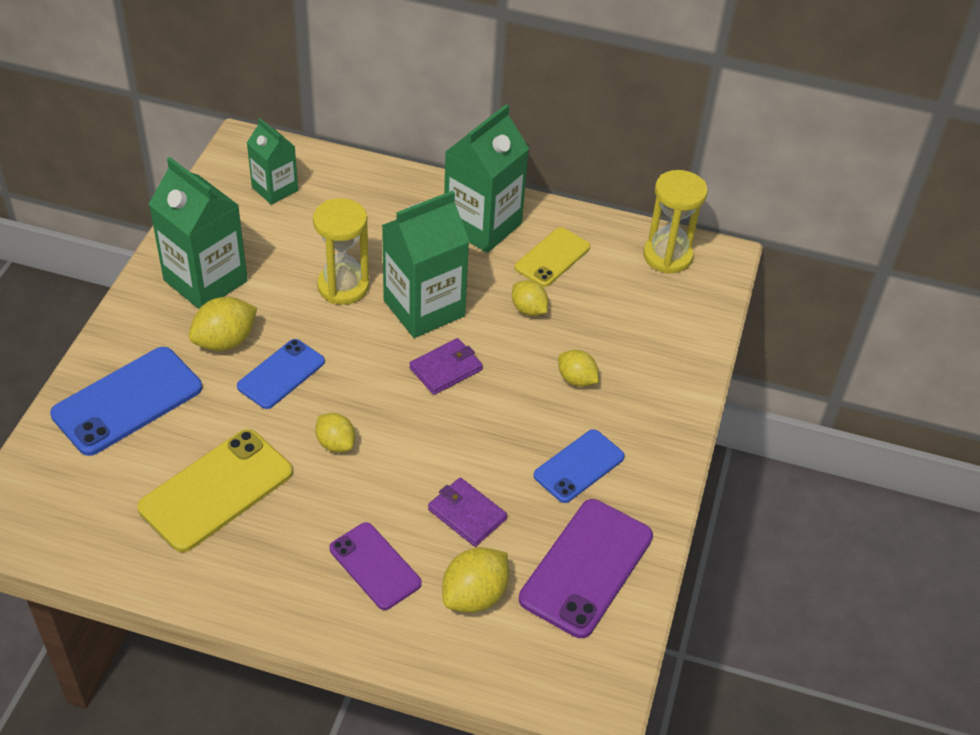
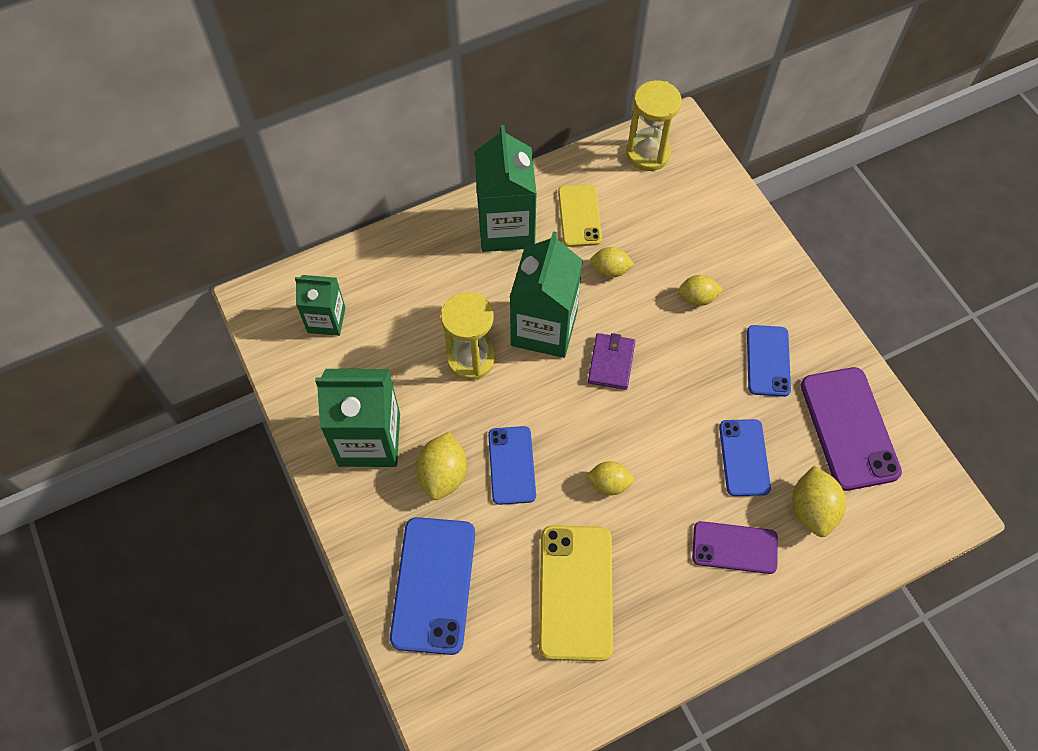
camera: 40 degrees left, 15 degrees up
purple wallet [428,477,507,547] -> blue phone [719,419,771,496]

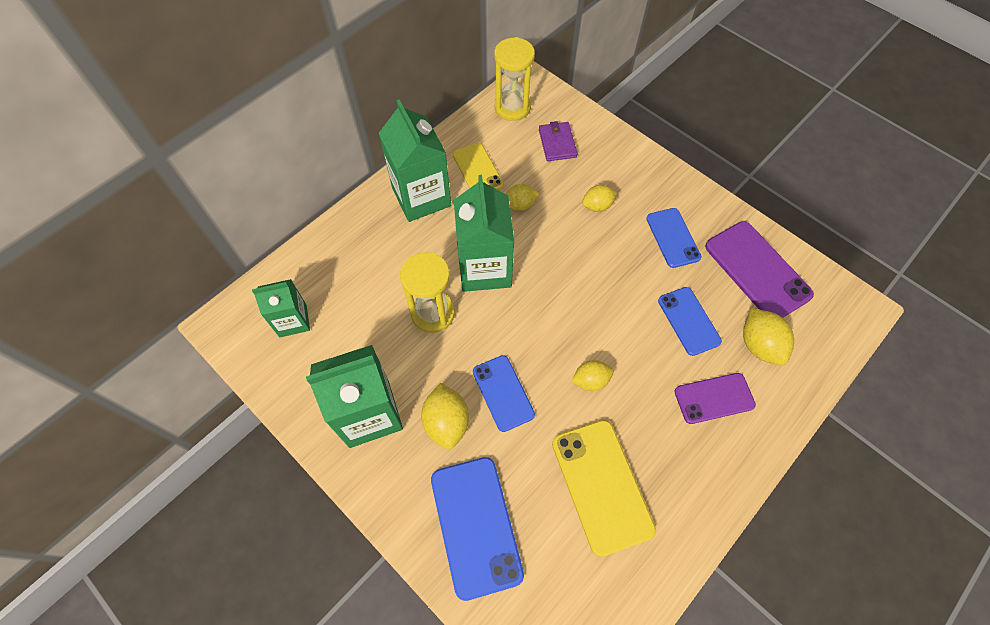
camera: 20 degrees left, 0 degrees up
purple wallet [588,333,635,390] -> purple wallet moved to [539,121,578,161]

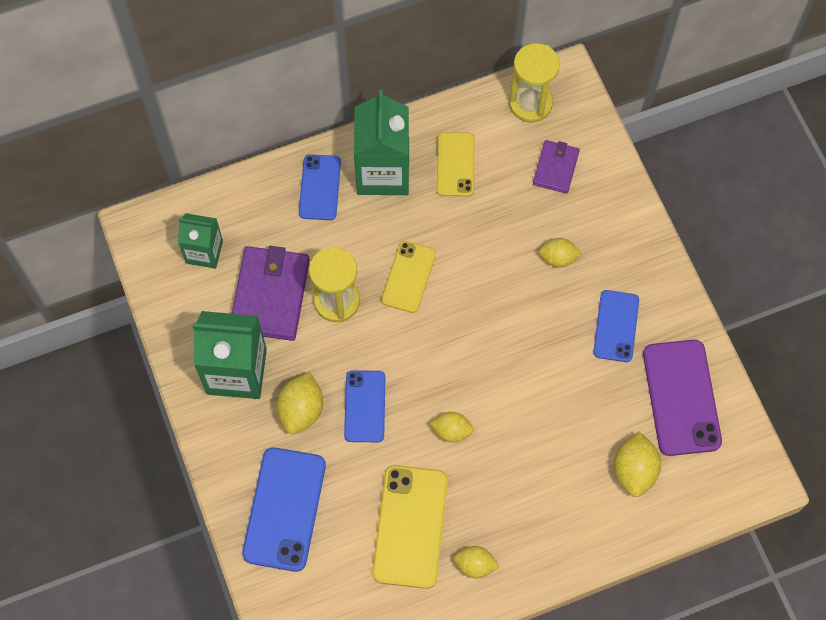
camera: 25 degrees right, 5 degrees up
green carton [454,175,514,292] -> yellow phone [381,241,436,313]
yellow lemon [505,184,539,211] -> yellow lemon moved to [454,546,499,578]
blue phone [658,287,722,356] -> blue phone moved to [299,154,341,220]
purple phone [674,373,756,424] -> none
none -> purple wallet [232,246,310,341]

